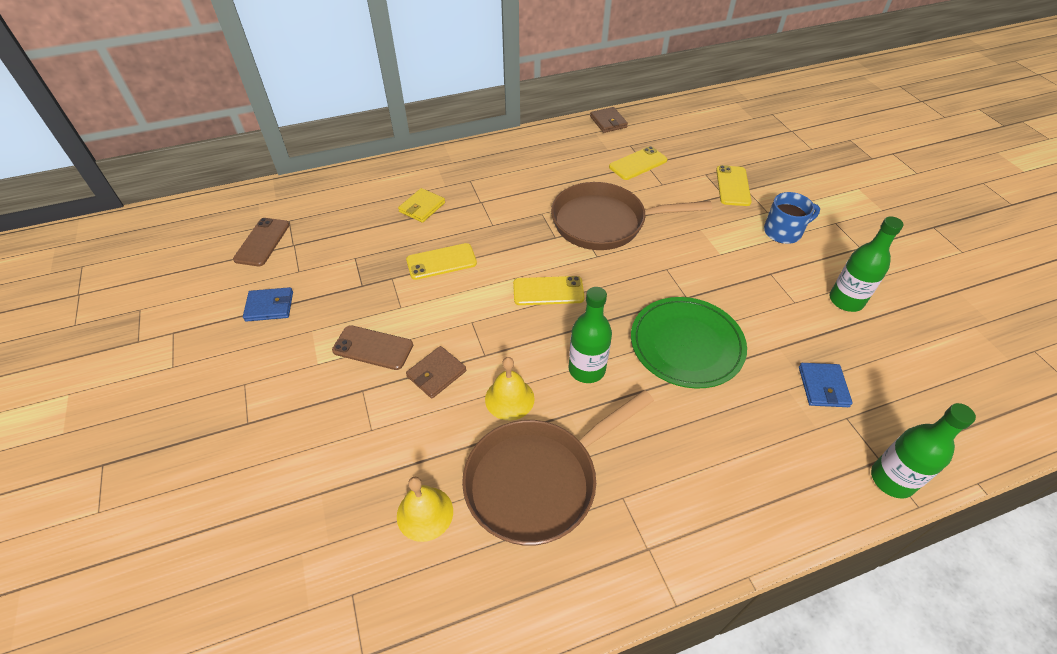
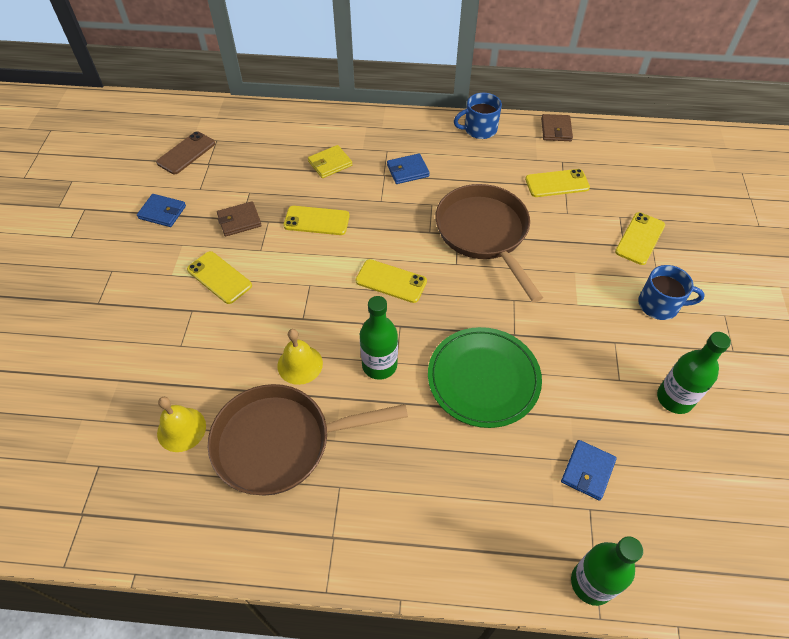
camera: 25 degrees right, 5 degrees up
brown phone [332,325,413,370] -> yellow phone [187,251,252,304]
brown wallet [406,346,466,399] -> brown wallet moved to [217,201,262,236]
brown pan [551,182,712,250] -> brown pan turned 45 degrees clockwise [435,184,543,302]
none -> blue wallet [387,153,430,184]
none -> blue mug [454,93,502,139]

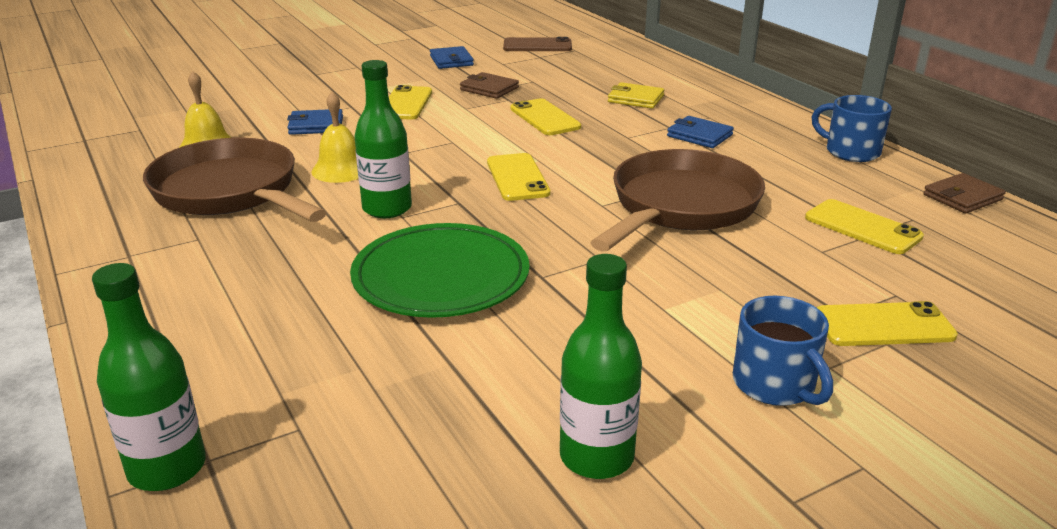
camera: 55 degrees right, 25 degrees down
blue wallet [561,440,617,501] -> blue wallet moved to [287,109,343,135]

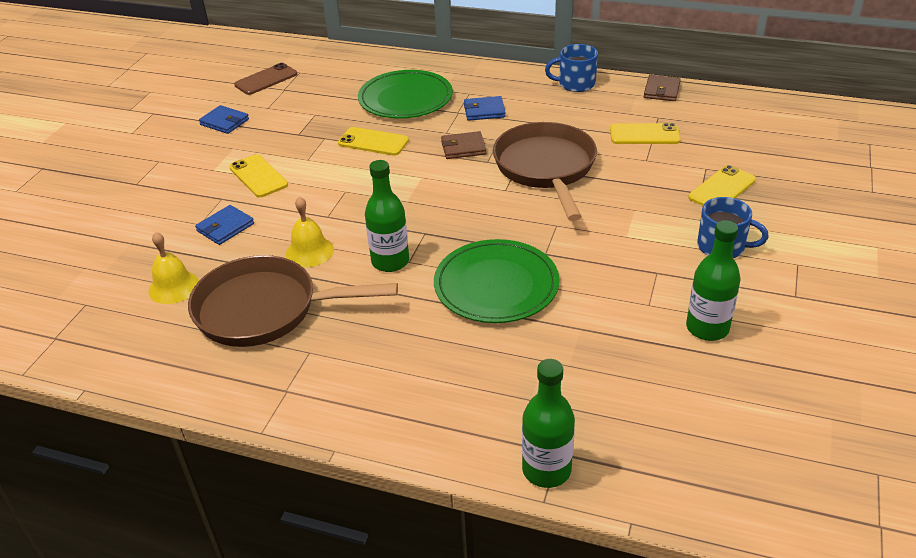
camera: 40 degrees left, 10 degrees up
brown wallet [460,72,519,99] -> brown wallet moved to [441,131,486,159]
yellow phone [487,153,551,201] -> none
yellow wallet [608,82,664,109] -> green plate [358,70,453,119]

